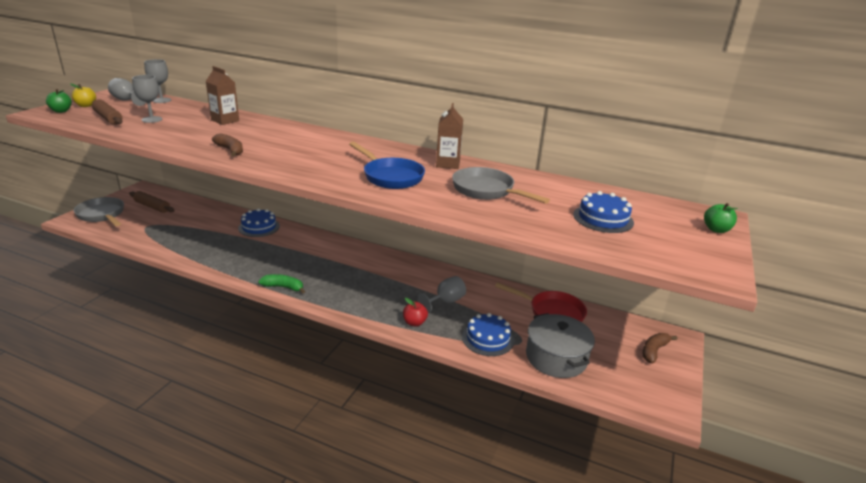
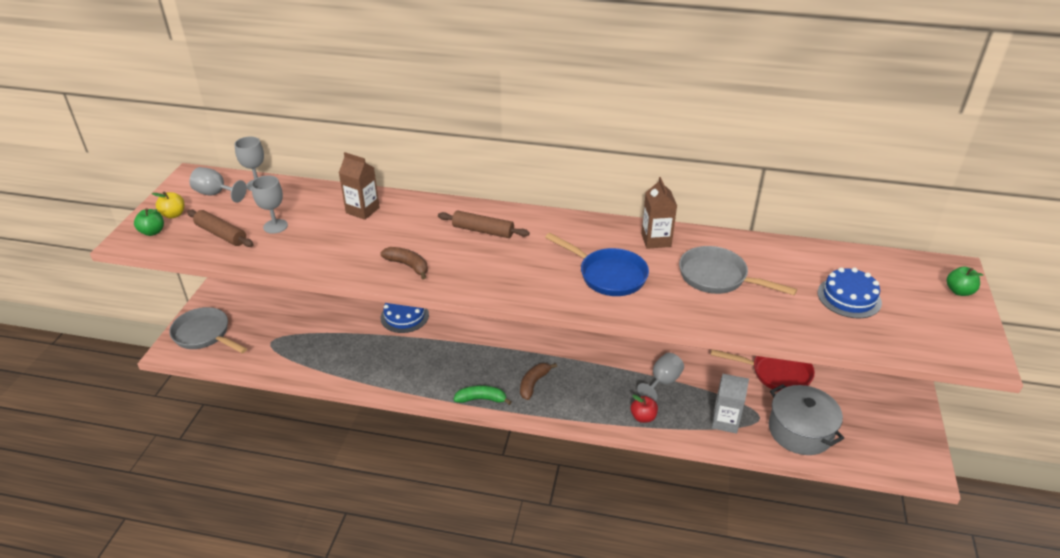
camera: 10 degrees left, 10 degrees up
brown rolling pin [129,191,175,213] -> brown rolling pin moved to [438,210,529,238]
blue cake [462,313,514,356] -> grey carton [712,374,749,433]
brown banana [643,333,677,363] -> brown banana moved to [520,363,557,400]

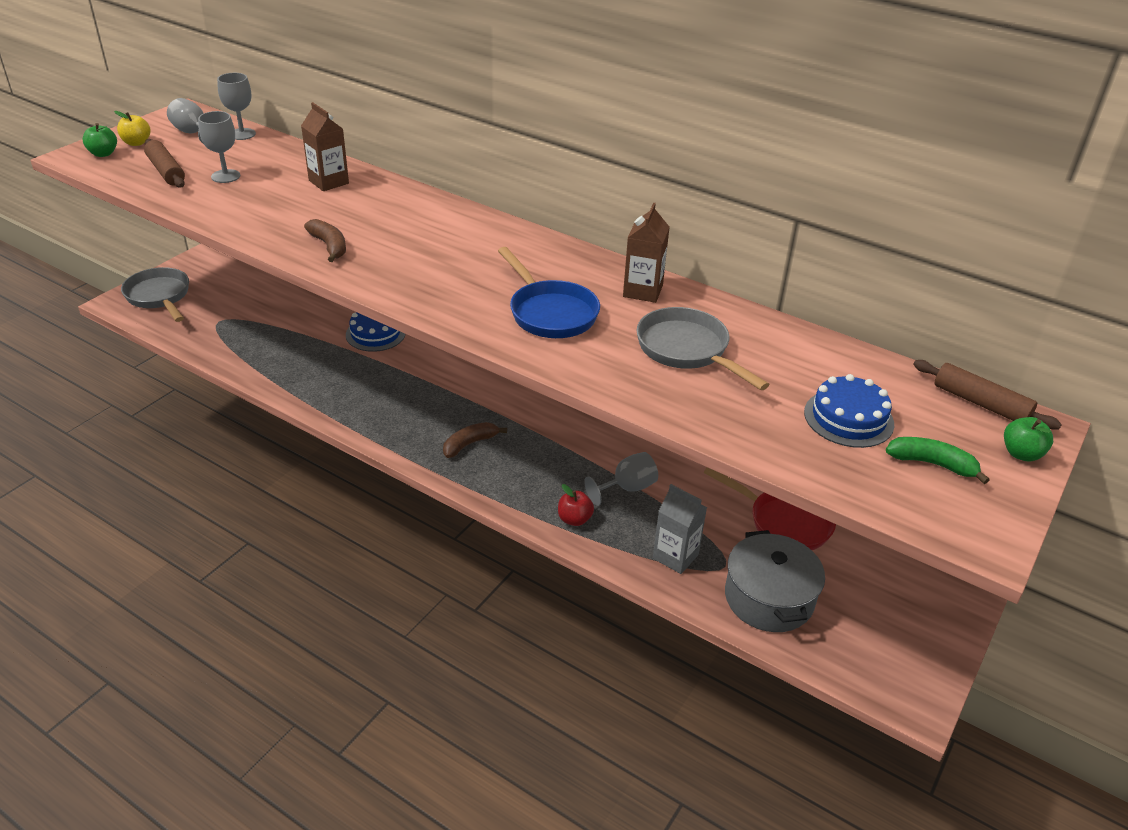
camera: 20 degrees right, 0 degrees up
brown rolling pin [438,210,529,238] -> brown rolling pin moved to [913,360,1062,429]
green banana [454,385,511,405] -> green banana moved to [886,437,990,484]

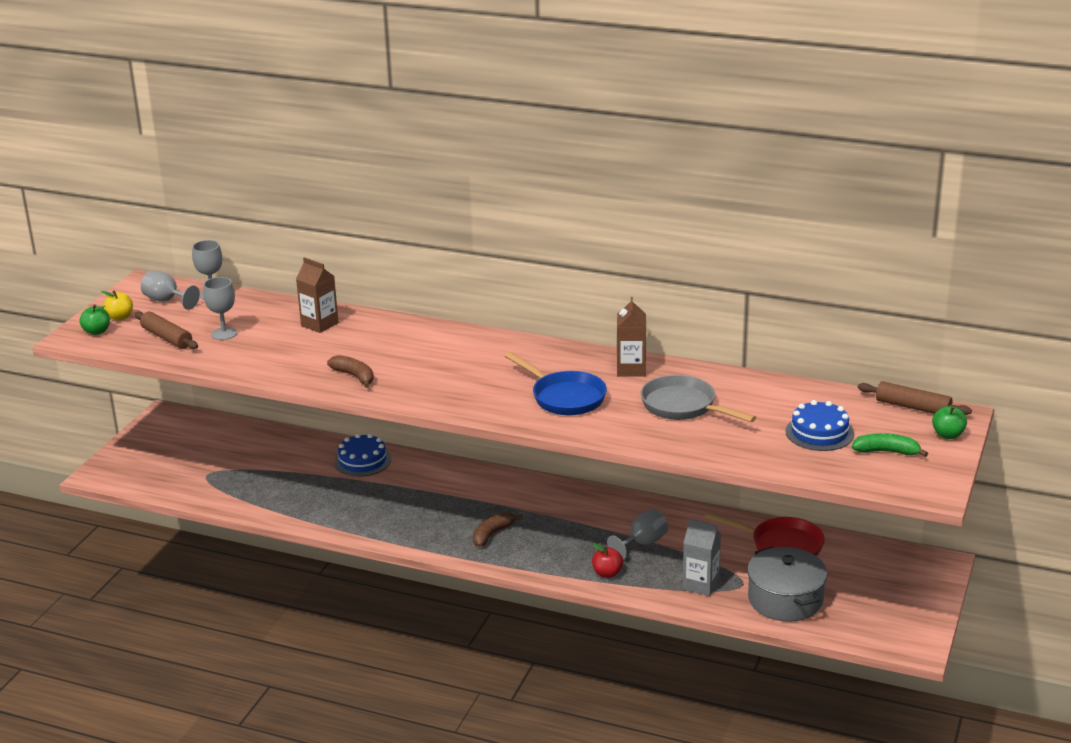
camera: 10 degrees left, 10 degrees down
grey pan [121,267,189,322] -> none

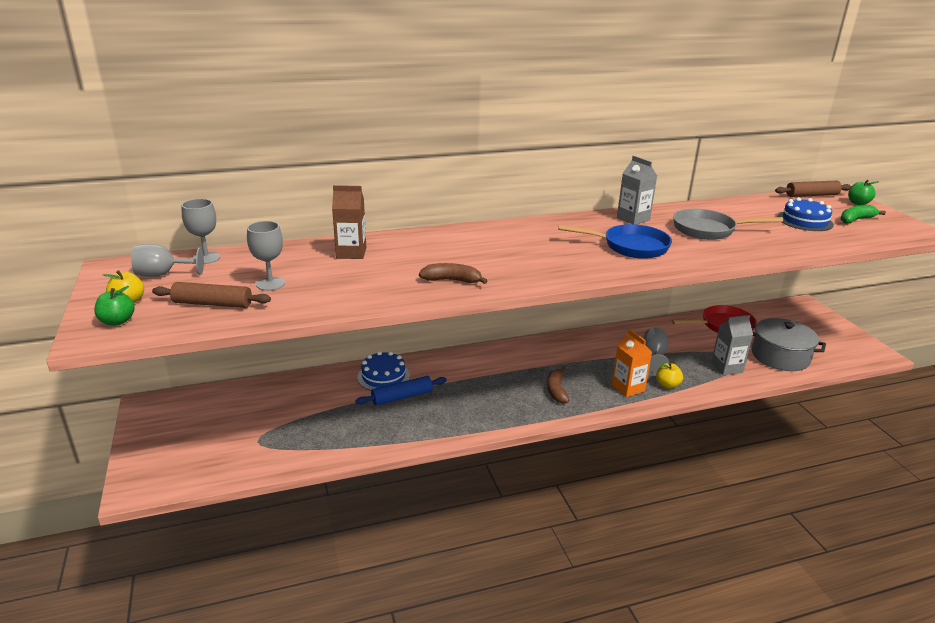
camera: 40 degrees left, 0 degrees up
red apple [592,543,623,578] -> yellow apple [656,363,683,389]
brown carton [617,297,646,377] -> grey carton [617,156,657,224]
none -> blue rolling pin [355,376,447,406]
none -> orange carton [612,329,652,397]

